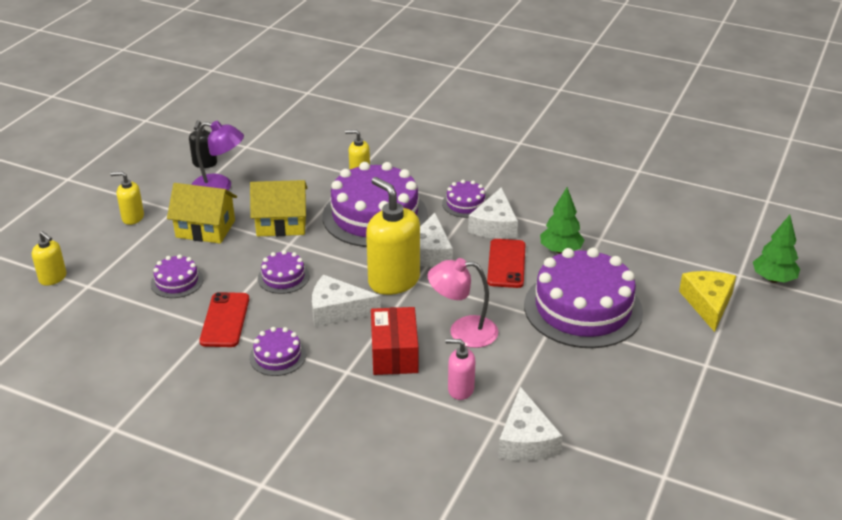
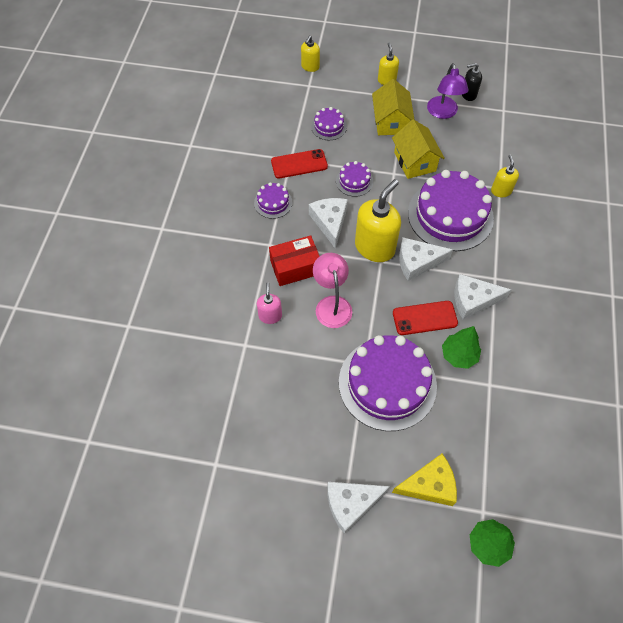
camera: 75 degrees right, 25 degrees up
purple cake [442,180,487,218] -> none
white cheese [498,387,563,461] -> white cheese moved to [327,482,390,534]

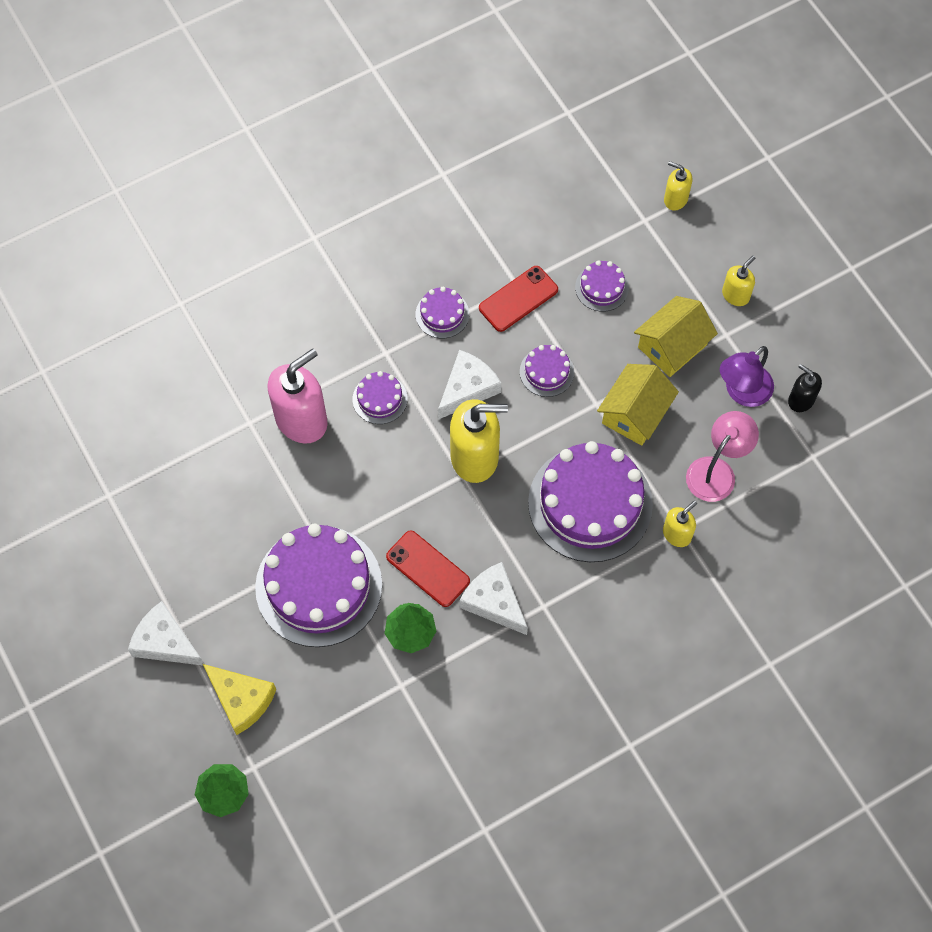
camera: 50 degrees right, 5 degrees up
pink soap dispenser [257,283,282,324] -> pink soap dispenser [268,349,327,444], size x1.92
red box [269,235,319,286] -> purple cake [353,371,407,424]
red phone [271,149,328,178] -> red phone turned 75 degrees counterclockwise [479,266,558,332]
yellow soap dispenser [301,35,320,72] -> yellow soap dispenser turned 45 degrees clockwise [664,161,692,211]
pink lamp [313,253,352,328] -> pink lamp moved to [686,411,759,502]
white cheese [399,237,453,281] -> none

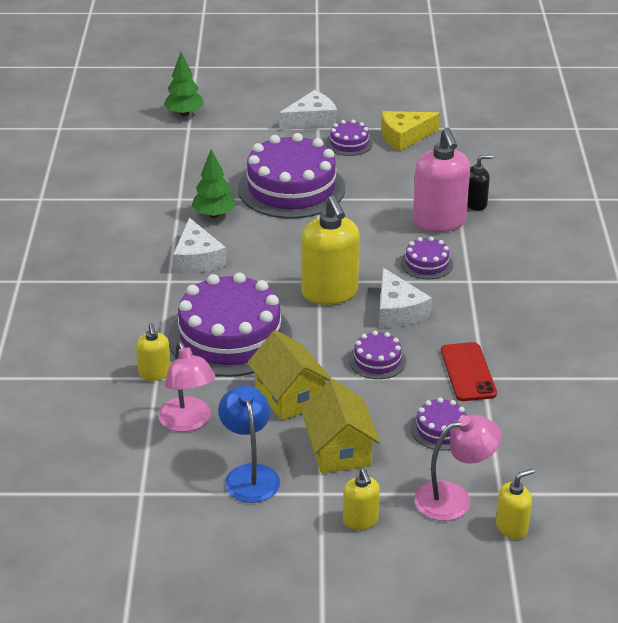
camera: 120 degrees right, 30 degrees down
yellow cheese [203,664,276,735] -> yellow cheese moved to [381,111,440,151]
red phone [386,530,470,607] -> none
purple cake [416,287,469,338] -> purple cake moved to [326,120,373,156]
yellow soap dispenser [450,399,508,483] -> yellow soap dispenser turned 45 degrees counterclockwise [301,195,360,305]
white cheese [460,562,528,635] -> white cheese turned 90 degrees clockwise [173,218,227,274]
purple lamp [720,346,774,407] -> blue lamp [218,385,280,503]
black soap dispenser [788,364,822,412] -> black soap dispenser moved to [467,155,493,211]
none -> pink lamp [414,414,501,521]

